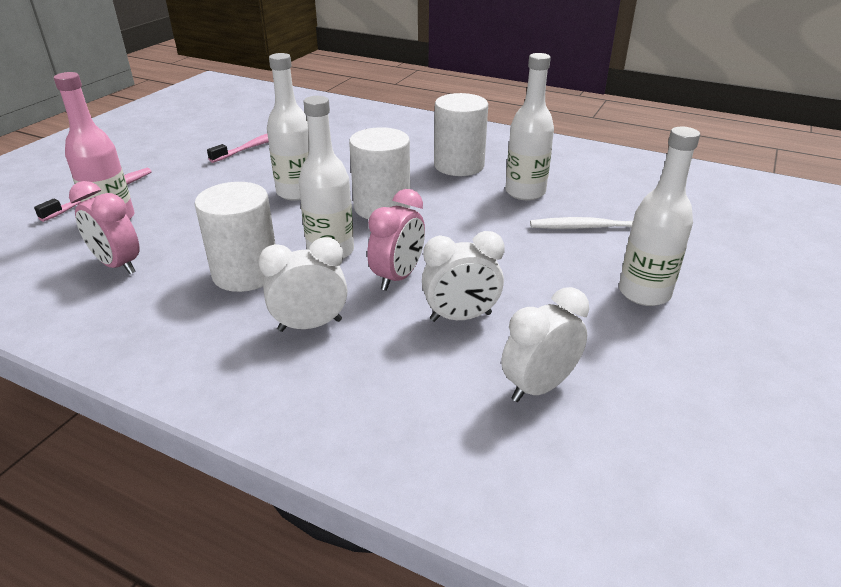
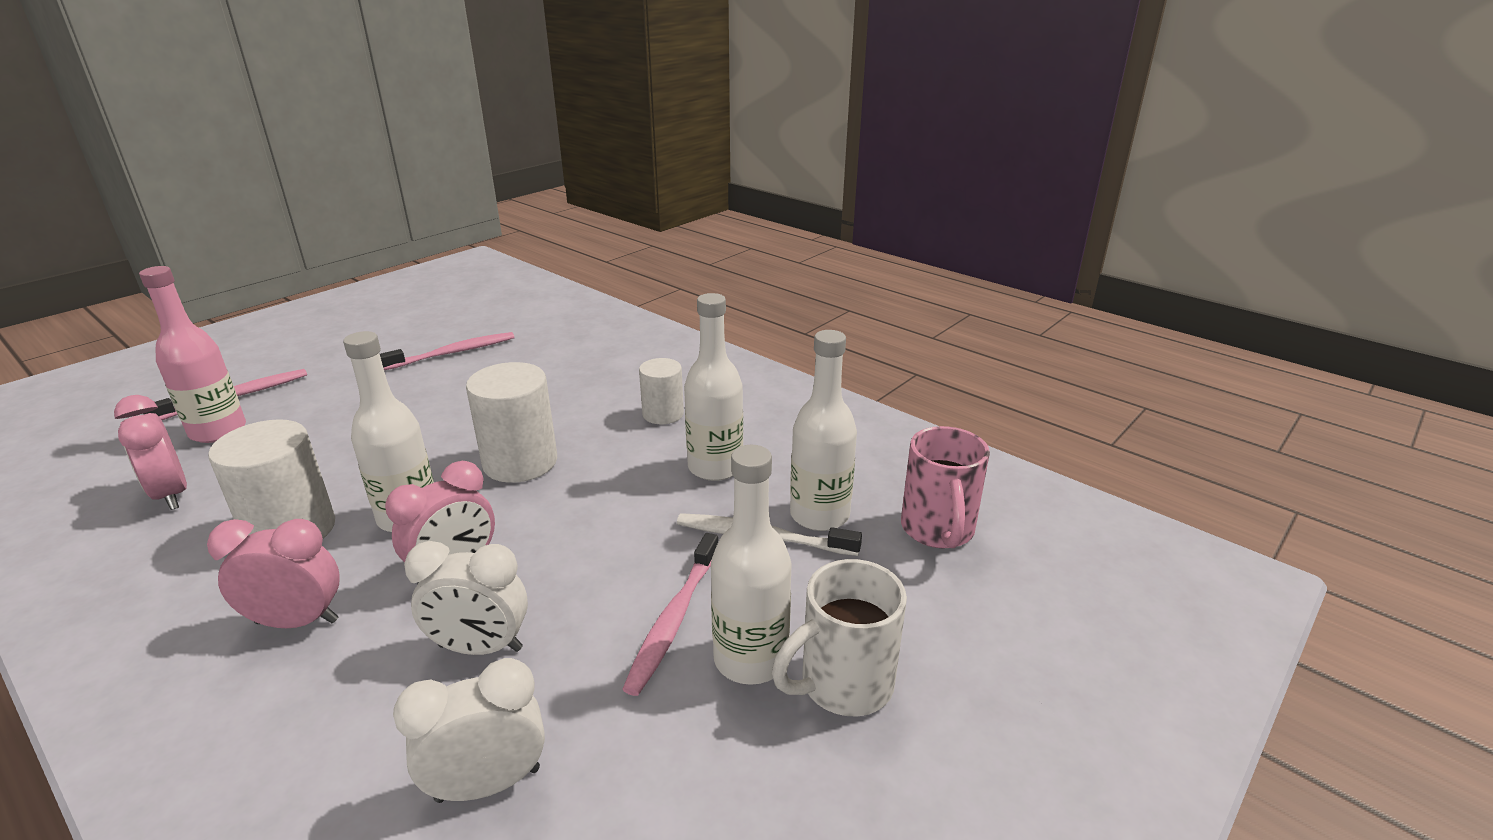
camera: 15 degrees right, 5 degrees down
white clock [258,237,348,332] -> pink clock [207,519,340,628]
white bottle [267,53,309,201] -> white bottle moved to [790,330,857,531]
white cylinder [434,93,488,176] -> white cylinder [639,358,684,424], size x0.62
none -> pink toothbrush [622,533,718,696]
none -> white mug [772,559,907,716]
none -> pink mug [901,426,990,549]

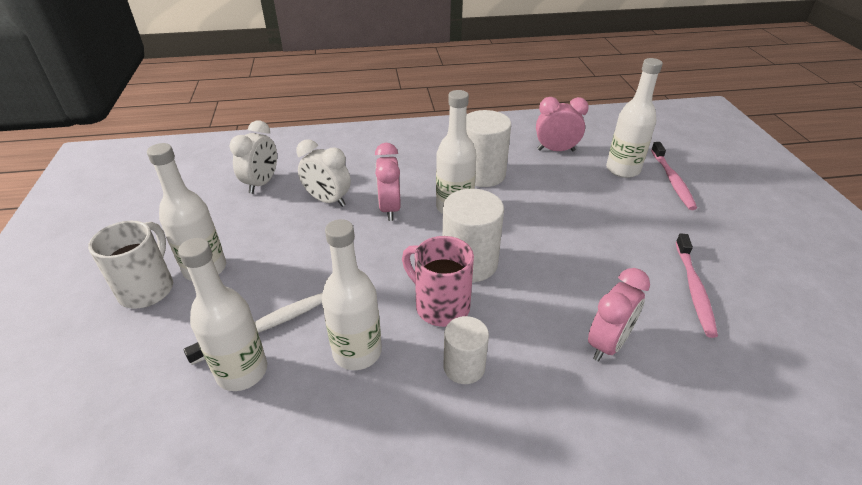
camera: 130 degrees right, 10 degrees up
pink bottle [139,266,246,443] -> white bottle [606,58,663,178]
pink clock [207,519,340,628] -> pink clock moved to [588,268,650,361]
white clock [404,541,528,655] -> white clock turned 105 degrees counterclockwise [296,139,351,207]
pink toothbrush [622,533,718,696] -> none
pink mug [901,426,990,549] -> pink mug moved to [402,236,474,327]

